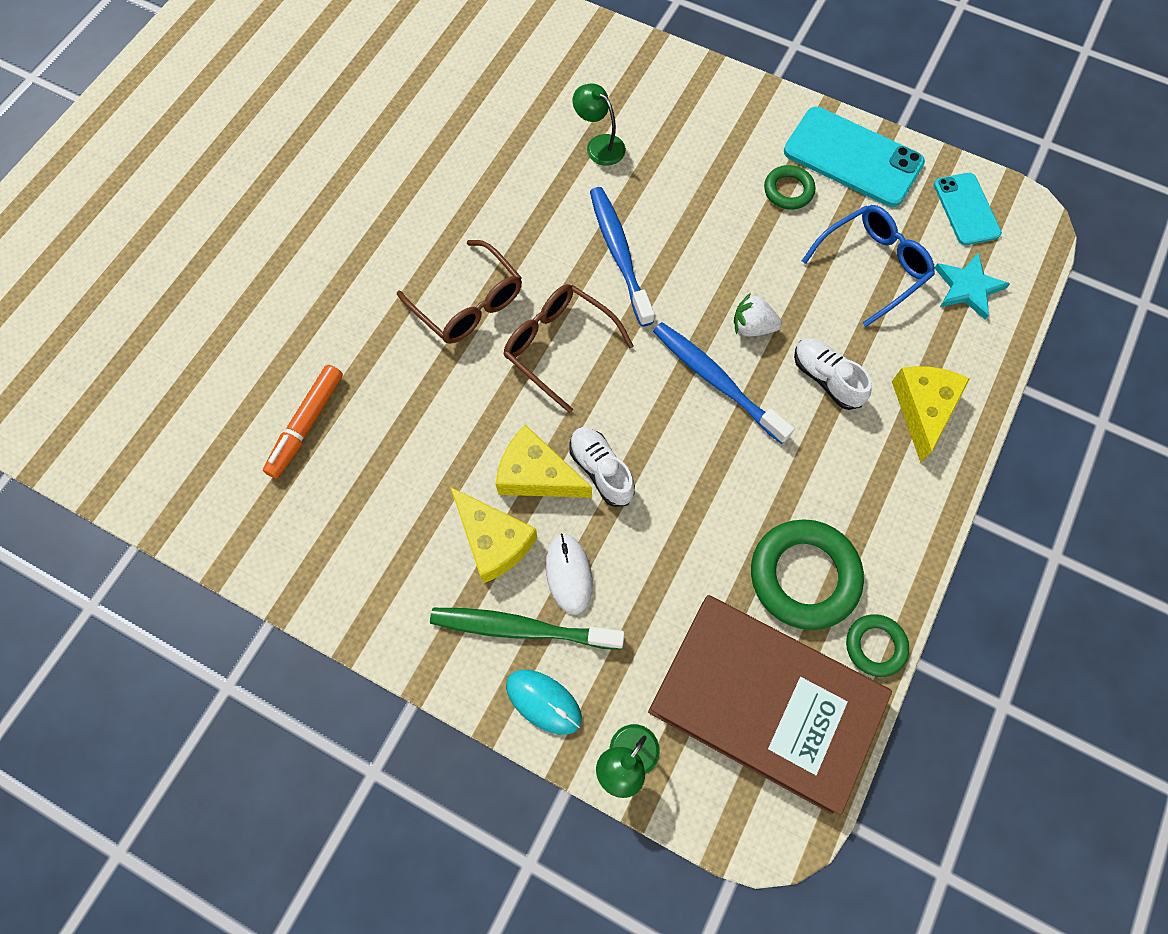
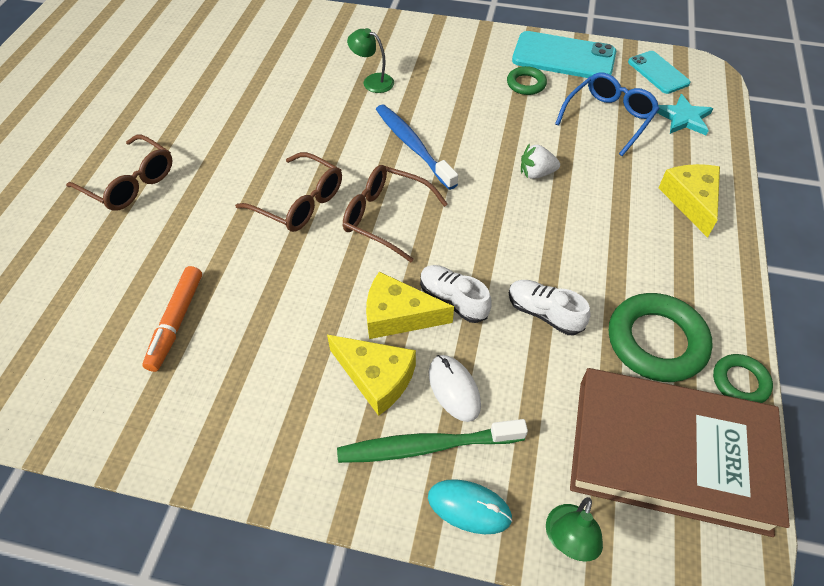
camera: 15 degrees left, 15 degrees down
blue toothbrush [653,322,794,444] -> none
white shoe [794,338,872,410] -> white shoe moved to [509,280,591,335]
none -> brown glasses [66,134,172,211]

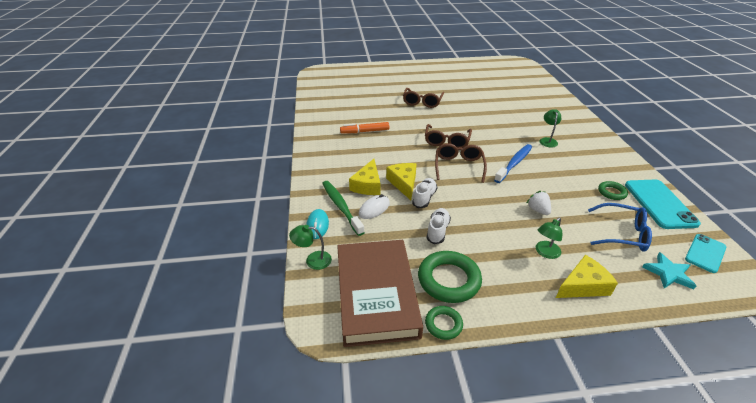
camera: 70 degrees right, 15 degrees down
none -> green lamp [536,218,562,259]

